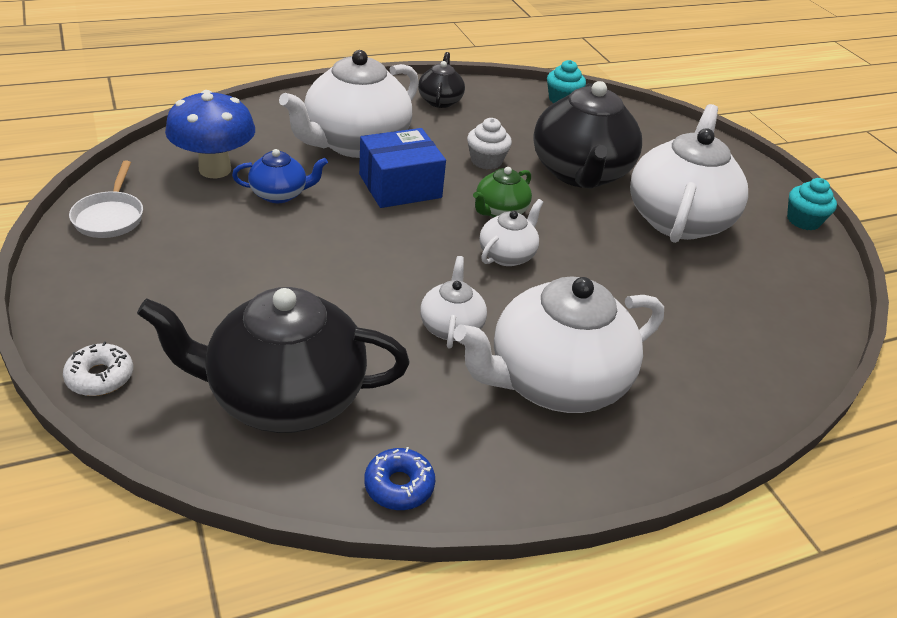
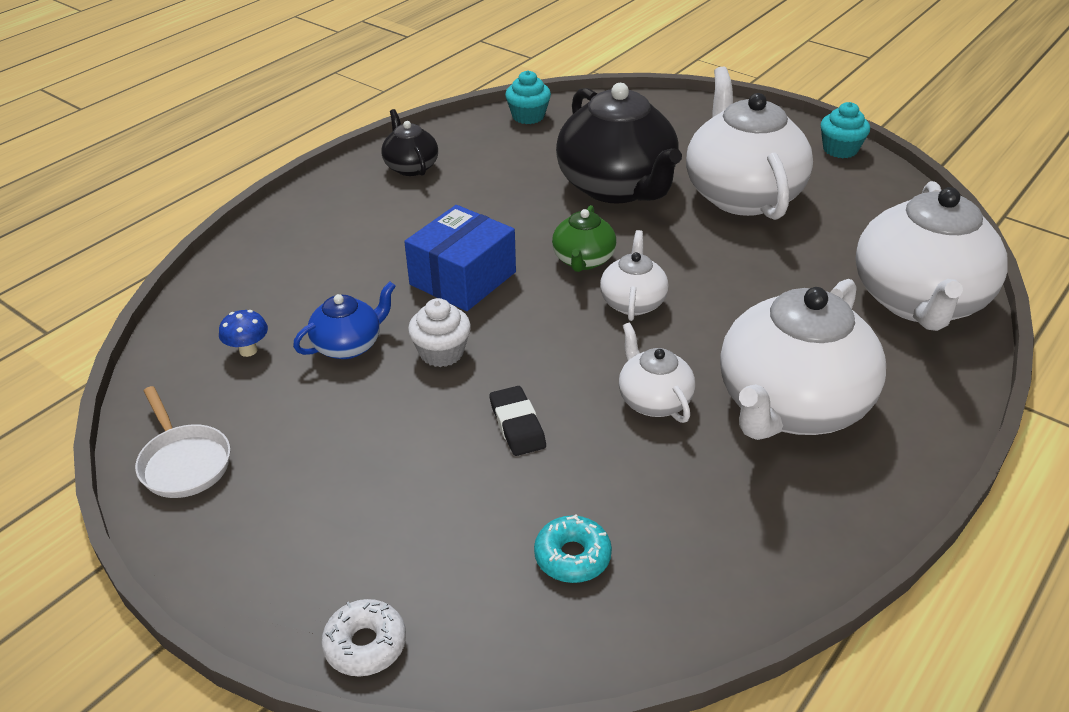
camera: 25 degrees left, 0 degrees up
black teapot [137,287,409,433] -> turquoise donut [534,514,612,583]
blue mushroom [165,90,255,178] -> blue mushroom [219,310,268,357], size x0.44
white teapot [279,50,419,158] -> white teapot moved to [856,181,1008,331]
blue donut [364,447,435,510] -> none
white cupcake [467,118,512,169] -> white cupcake moved to [408,298,471,367]
none -> black eraser [489,386,546,456]

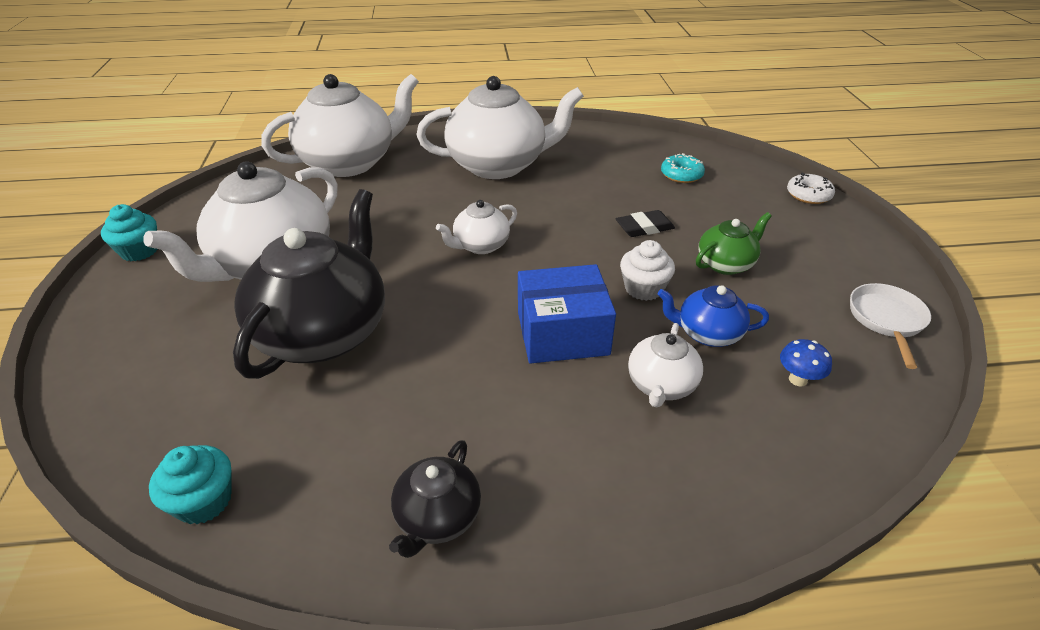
camera: 135 degrees left, 0 degrees up
black eraser [489,386,546,456] -> black eraser turned 45 degrees clockwise [616,210,675,237]
green teapot [552,205,616,272] -> green teapot moved to [696,212,772,275]
white teapot [619,322,695,423] -> white teapot moved to [628,323,703,407]

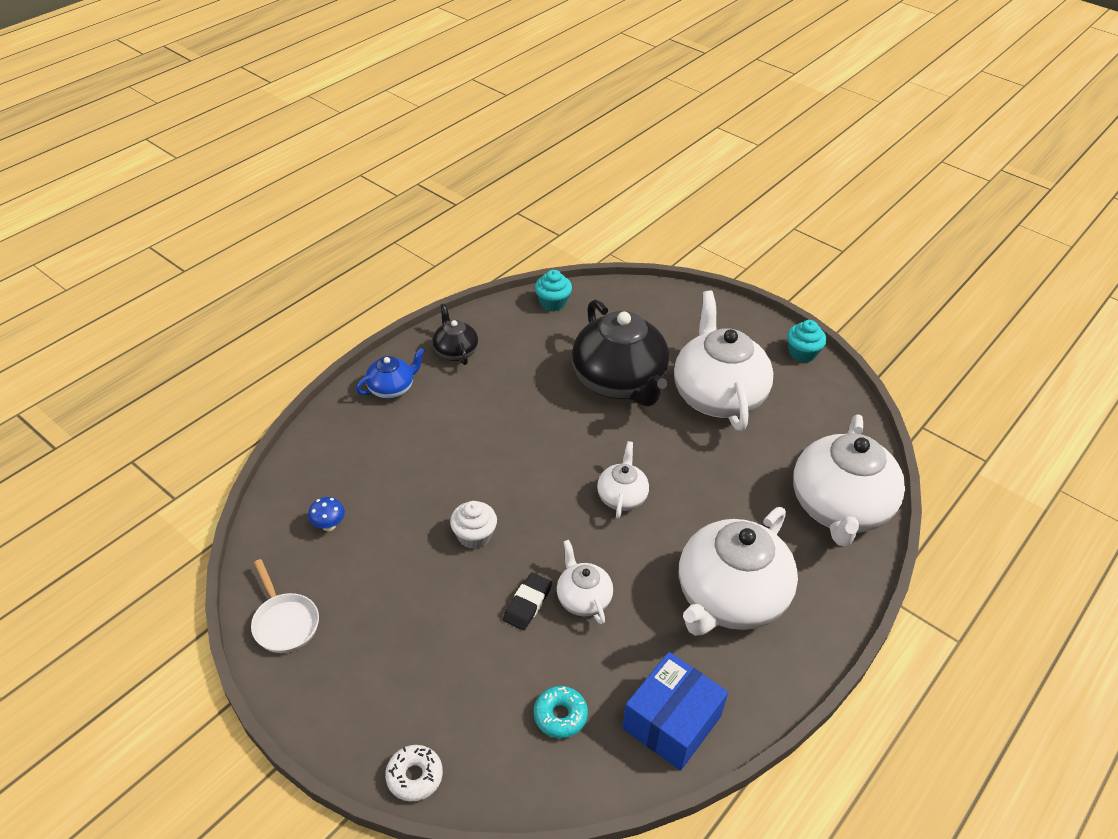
camera: 135 degrees right, 5 degrees up
blue box [518,264,616,364] -> blue box moved to [622,652,728,771]
white teapot [628,323,703,407] -> white teapot moved to [557,540,613,624]
blue teapot [657,285,769,347] -> blue teapot moved to [356,348,425,399]
green teapot [696,212,772,275] -> none

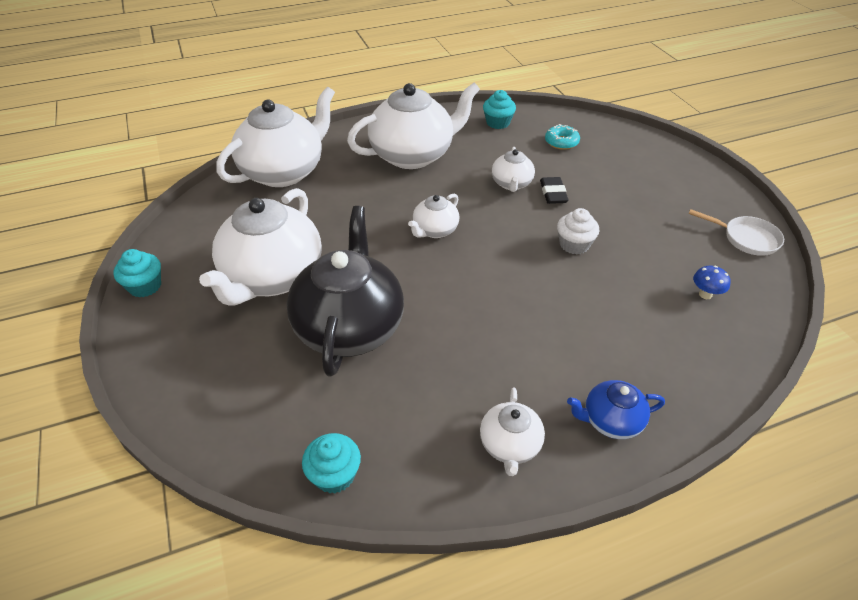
camera: 150 degrees left, 0 degrees up
white pan [251,559,319,653] -> white pan turned 120 degrees clockwise [689,209,784,256]
white donut [385,745,443,802] -> none
black teapot [433,304,478,365] -> white teapot [480,388,545,476]
black eraser [503,572,552,630] -> black eraser turned 60 degrees counterclockwise [540,177,569,204]
blue box [622,652,728,771] -> turquoise cupcake [483,90,516,129]

